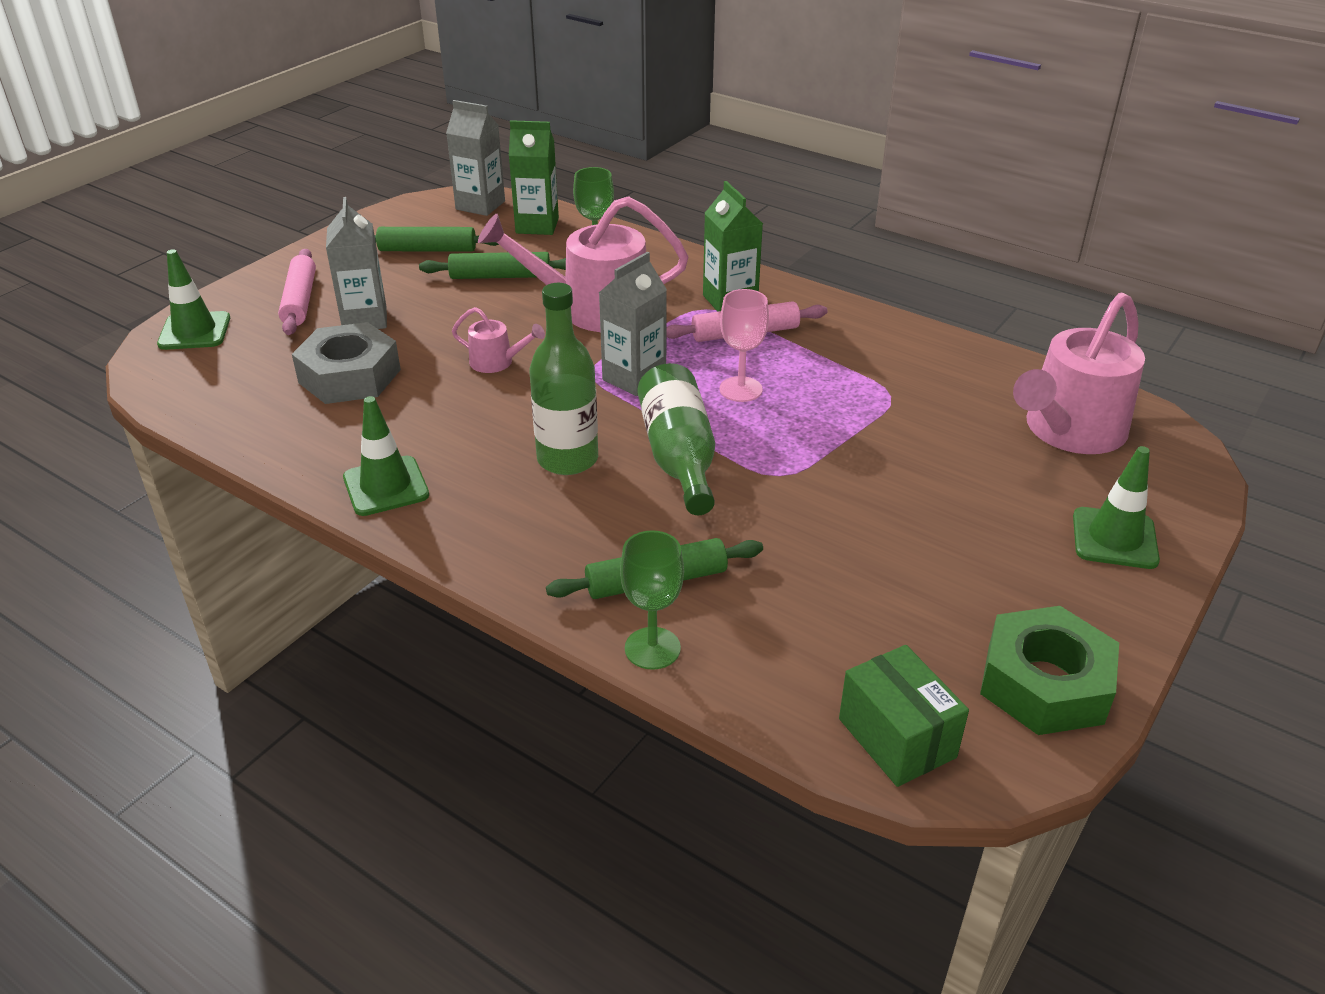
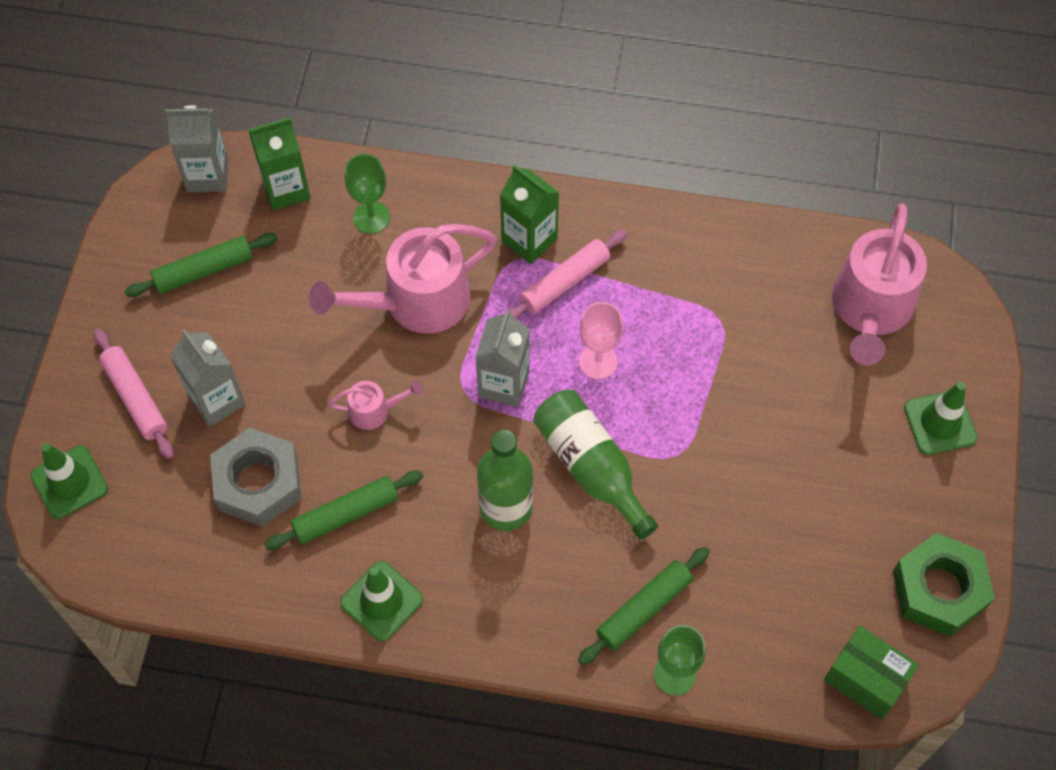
camera: 25 degrees left, 25 degrees up
green rolling pin [419,252,566,279] -> green rolling pin moved to [264,471,423,550]

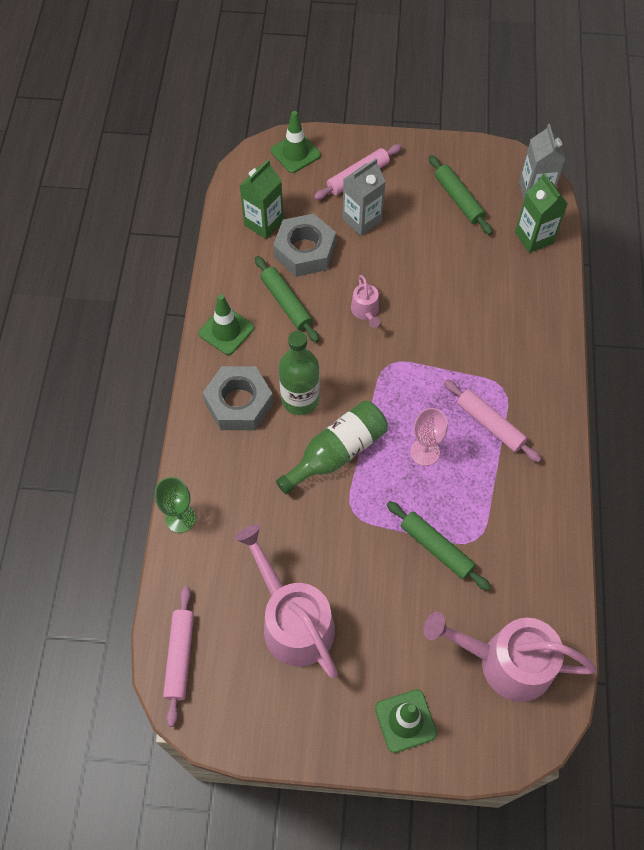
camera: 85 degrees right, 0 degrees up
pink watering can [309,224,497,334] -> pink watering can moved to [234,524,338,678]
green goblet [345,154,390,234] -> none
grey carton [475,309,530,407] -> none
green carton [500,165,559,264] -> green carton moved to [240,159,284,239]
green rolling pin [578,547,710,665] -> green rolling pin moved to [387,501,491,591]
green box [824,626,919,719] -> pink rolling pin [163,586,194,727]
green nut [893,533,995,637] -> none
none -> grey nut [203,366,273,430]

